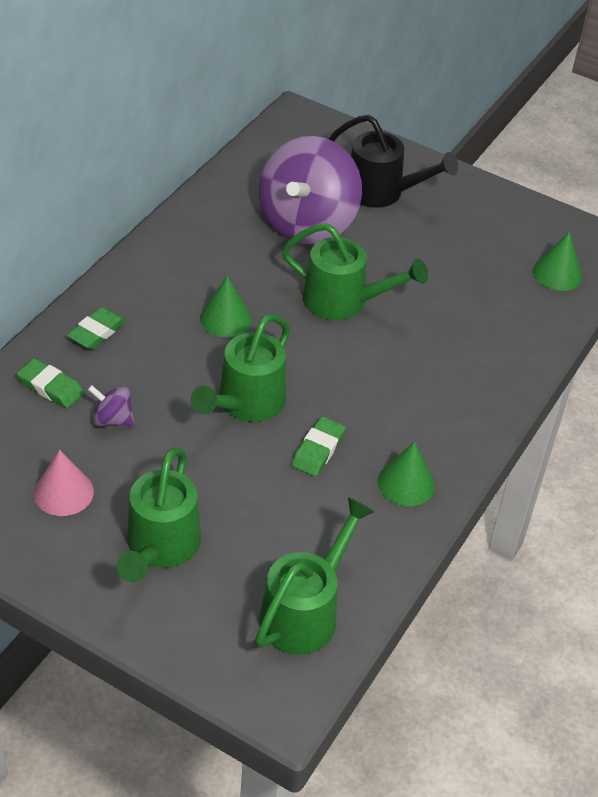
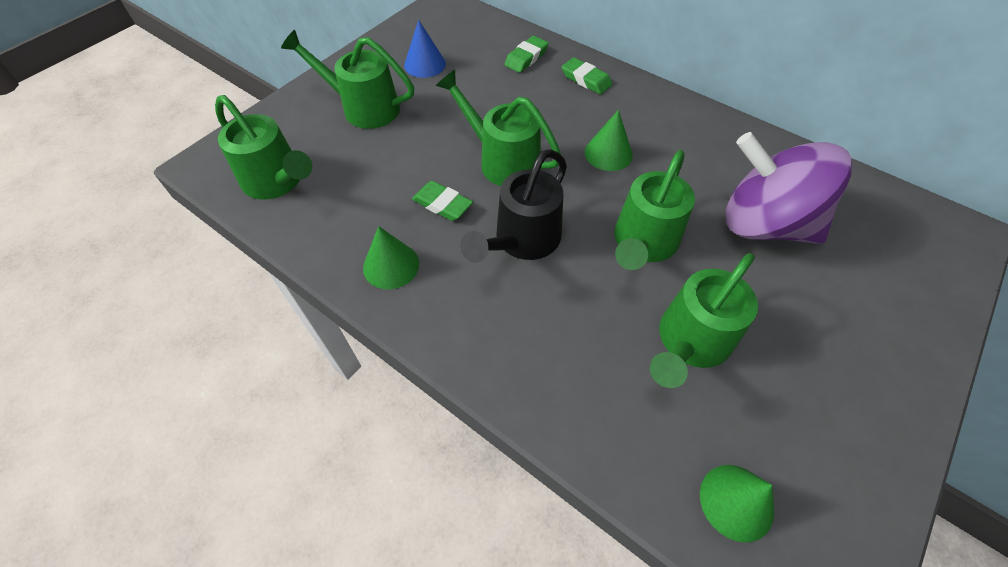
camera: 100 degrees right, 10 degrees up
pink cone [34,450,94,516] -> blue cone [404,20,446,78]
purple spinning top [88,385,135,427] -> none
black watering can [329,115,458,208] -> black watering can moved to [461,149,567,263]
none -> green watering can [650,253,758,388]

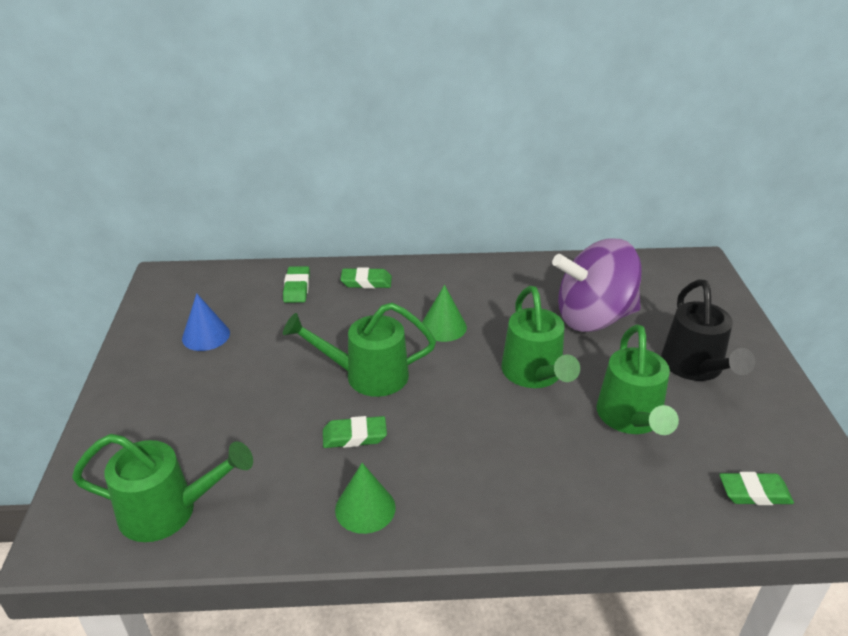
camera: 40 degrees left, 20 degrees down
green watering can [281,30,414,129] -> none
black watering can [461,149,567,263] -> black watering can moved to [661,279,755,381]
green cone [700,465,774,542] -> green eraser [719,472,794,505]

